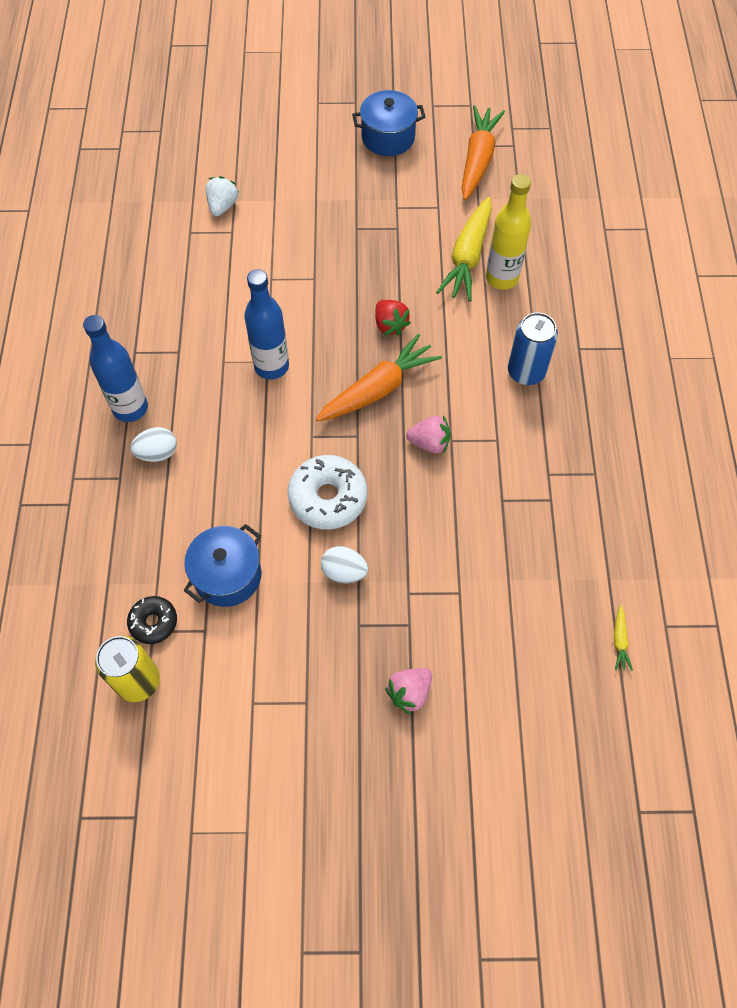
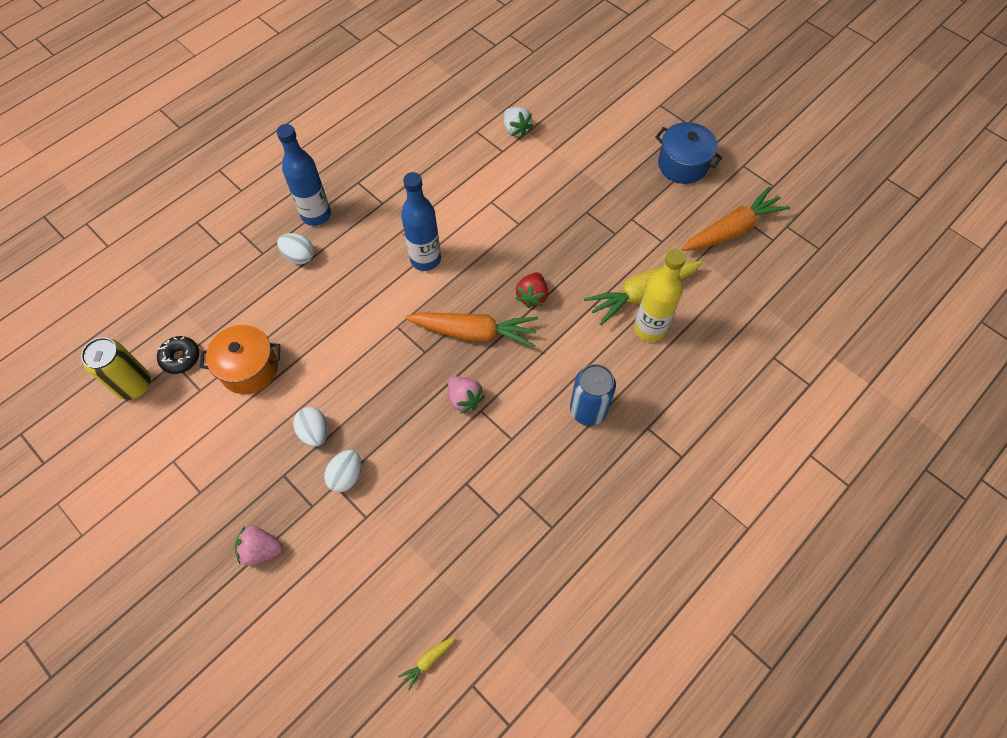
camera: 45 degrees right, 0 degrees up
blue pot [183,524,261,607] -> orange pot [200,325,280,394]
white strawberry [206,176,239,216] -> white strawberry turned 90 degrees clockwise [504,107,533,137]
white donut [287,455,367,530] -> none
none -> white egg [324,450,361,492]

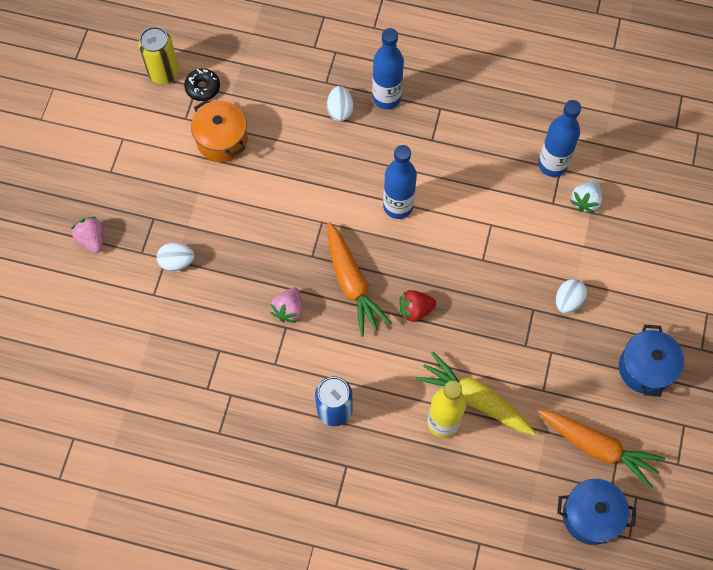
camera: 60 degrees right, 5 degrees up
white egg [293,407,328,447] -> white egg moved to [556,279,587,314]
yellow carrot [398,636,456,690] -> none
none -> blue bottle [538,100,581,177]
none -> blue pot [557,479,636,545]

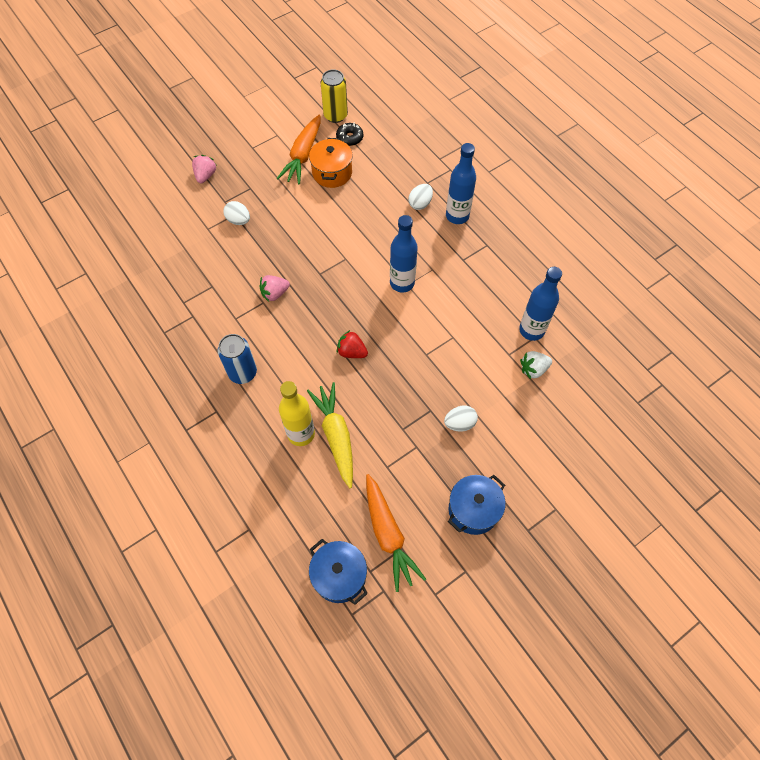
camera: 40 degrees right, 5 degrees down
orange carrot [328,222,392,337] -> orange carrot moved to [277,115,321,184]

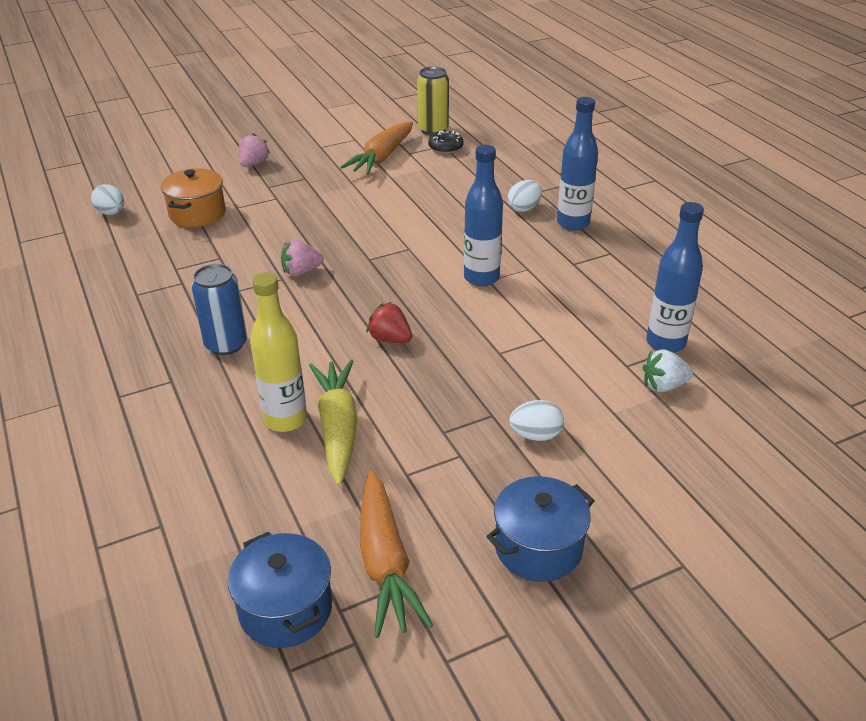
camera: 10 degrees right, 25 degrees down
white egg [223,201,250,225] -> white egg moved to [91,184,124,215]
orange pot [309,138,353,188] -> orange pot moved to [161,168,226,227]

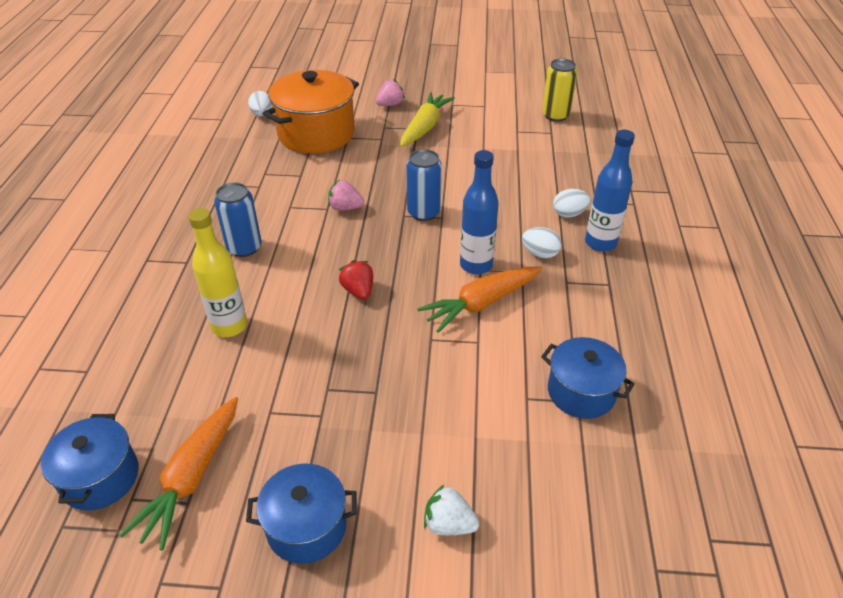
camera: 30 degrees right, 5 degrees up
orange pot [161,168,226,227] -> orange pot [263,70,359,154], size x1.68
yellow carrot [309,360,358,486] -> yellow carrot moved to [400,92,455,147]
orange carrot [340,122,413,175] -> orange carrot moved to [417,267,542,333]
black donut [428,130,464,154] -> none
white egg [509,400,564,441] -> white egg moved to [522,227,561,258]
white strawberry [643,349,693,392] -> white strawberry moved to [424,484,479,535]
blue bottle [646,202,704,353] -> blue pot [541,337,635,419]
none -> blue can [406,149,442,221]

